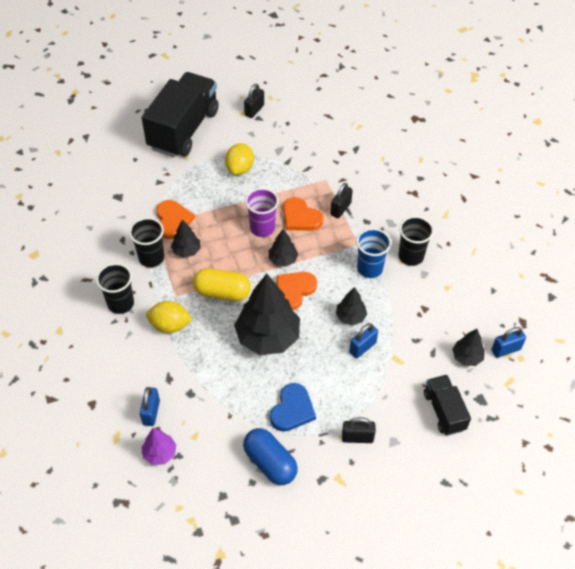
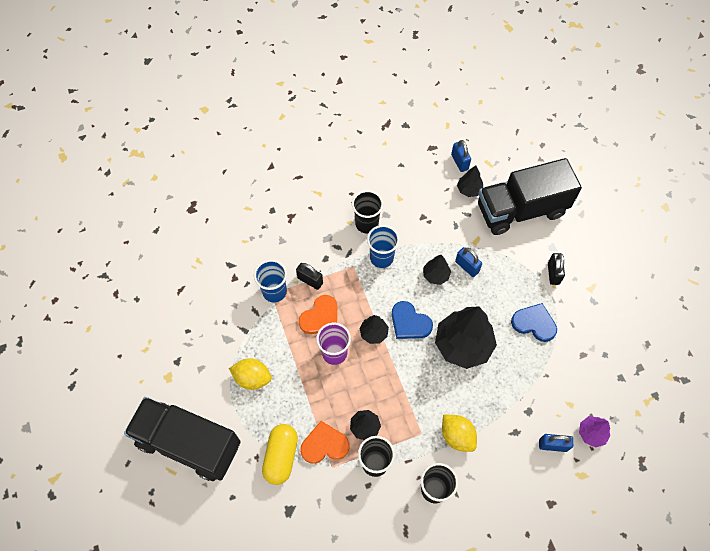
camera: 90 degrees left, 10 degrees up
yellow lemon [146,301,193,333] -> yellow lemon turned 45 degrees counterclockwise [442,415,477,452]
yellow capsule [193,268,251,301] -> yellow capsule moved to [262,424,298,485]
blue capsule [243,428,298,485] -> none
black padlock [244,84,264,118] -> none
orange heart [277,272,317,310] -> blue heart [392,301,433,339]
black truck [424,375,471,436] -> black truck [478,158,582,235], size x1.94
none -> blue cup [254,260,287,303]

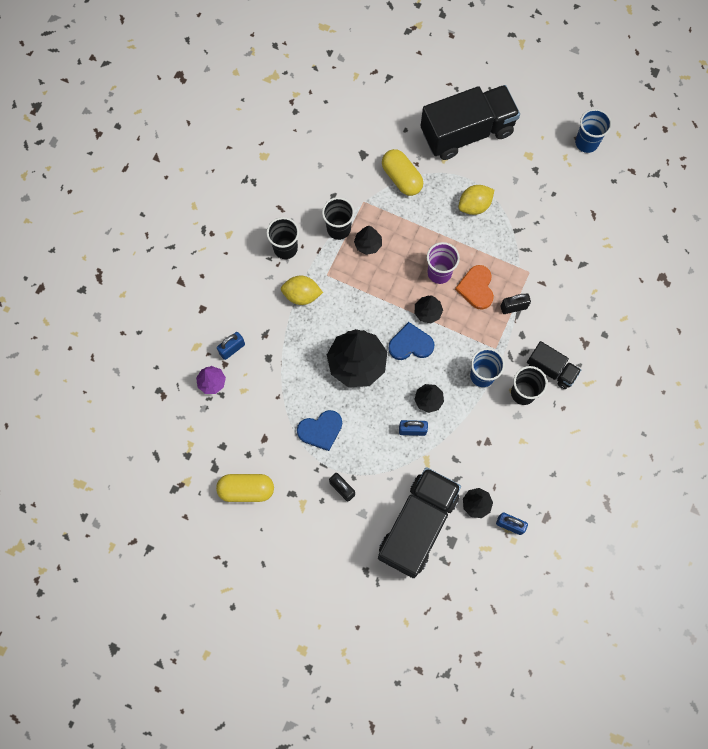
camera: 135 degrees right, 10 degrees up
blue cup [254,260,287,303] -> blue cup moved to [575,109,612,153]
orange heart [300,421,349,464] -> none
none -> yellow capsule [216,474,274,502]
none -> black truck [527,341,581,389]

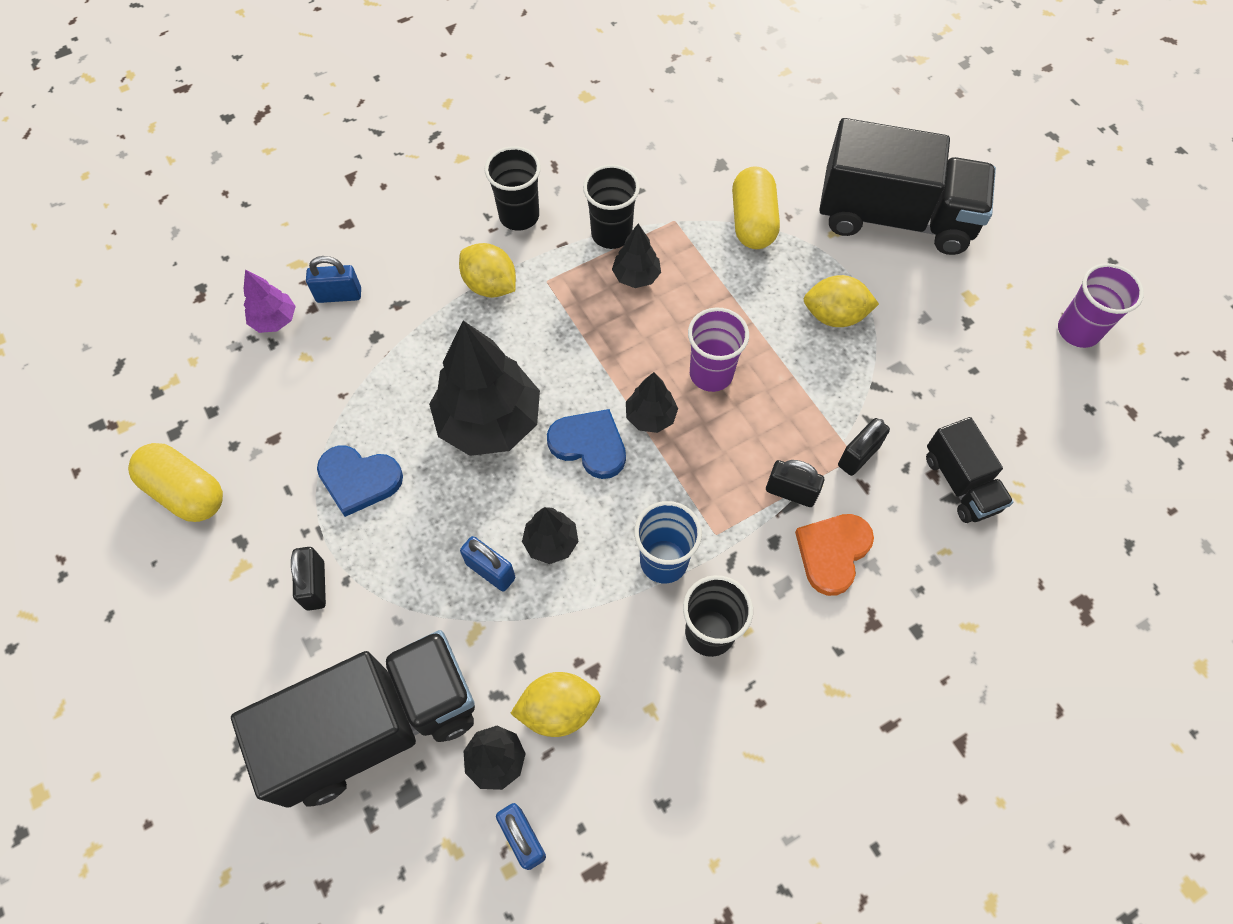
camera: 35 degrees right, 10 degrees down
orange heart [455,265,494,310] -> orange heart moved to [795,514,874,596]
black truck [527,341,581,389] -> black truck moved to [926,417,1013,523]
blue cup [575,109,612,153] -> purple cup [1058,263,1144,348]
none -> yellow lemon [510,672,600,737]
none -> black padlock [838,418,890,476]

